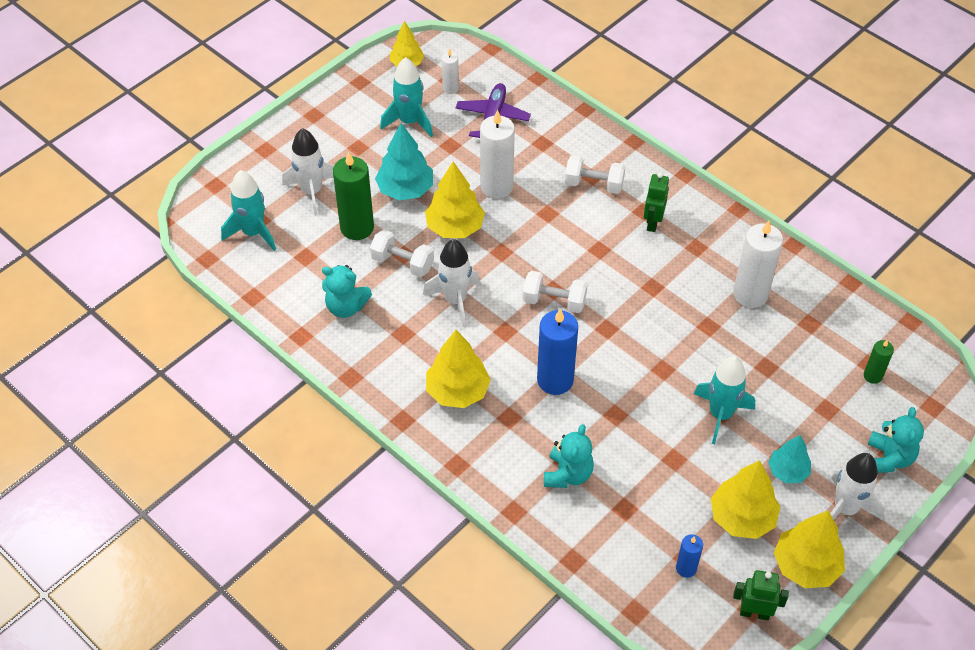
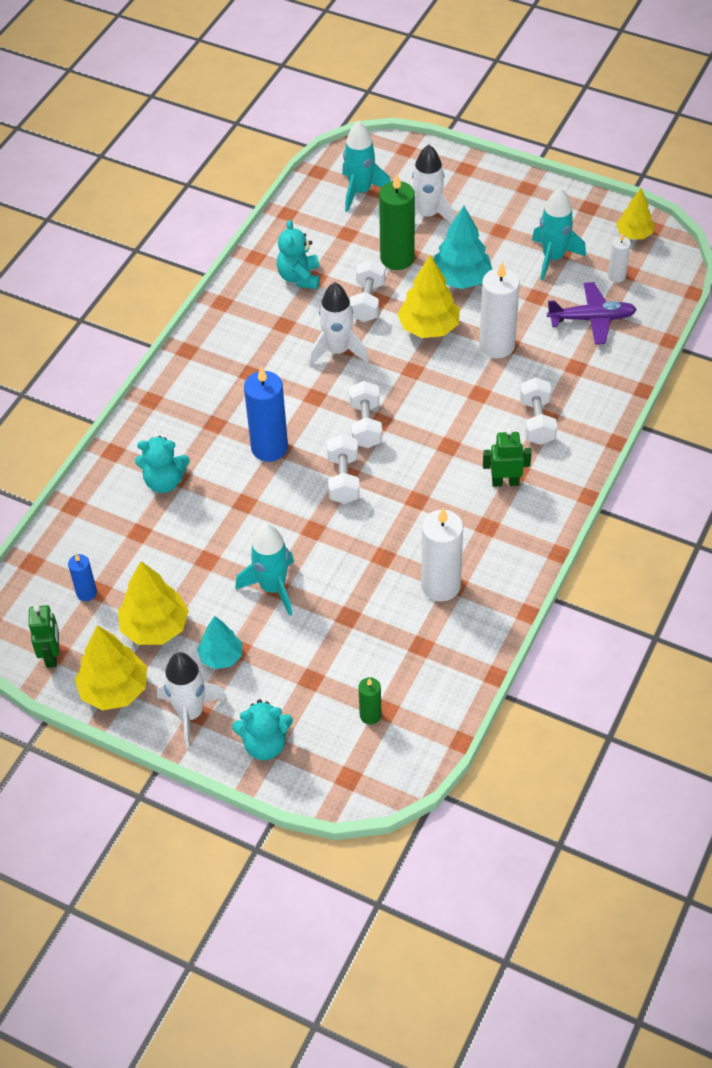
camera: 75 degrees right, 0 degrees up
yellow tree [426,330,491,408] -> none
none -> white dumbbell [327,435,360,504]

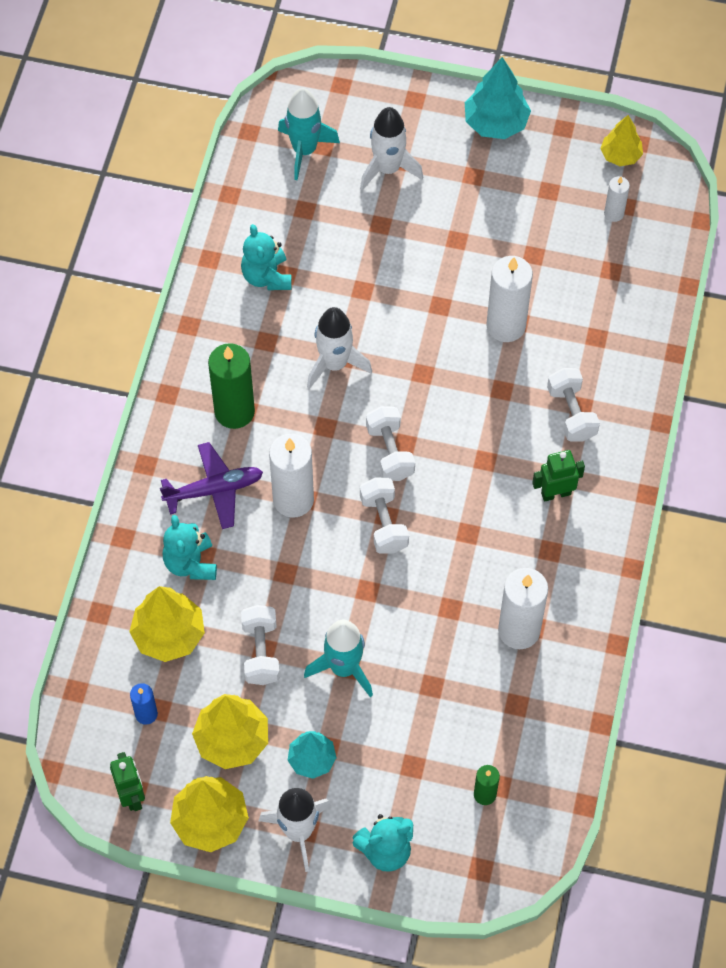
camera: 15 degrees left, 10 degrees up
turquoise teddy bear [135,436,190,493] -> turquoise teddy bear turned 90 degrees clockwise [163,515,217,580]
blue candle [244,367,288,462] -> white candle [269,434,314,518]
white dumbbell [350,260,385,322] -> white dumbbell moved to [241,605,280,685]
green candle [379,174,415,270] -> green candle moved to [208,343,255,429]
yellow tree [398,255,460,338] -> yellow tree moved to [129,586,205,662]
turquoise tree [434,206,492,289] -> turquoise tree moved to [465,57,531,139]
turquoise rocket [532,188,586,280] -> none
purple plane [547,282,637,345] -> purple plane moved to [160,442,263,529]

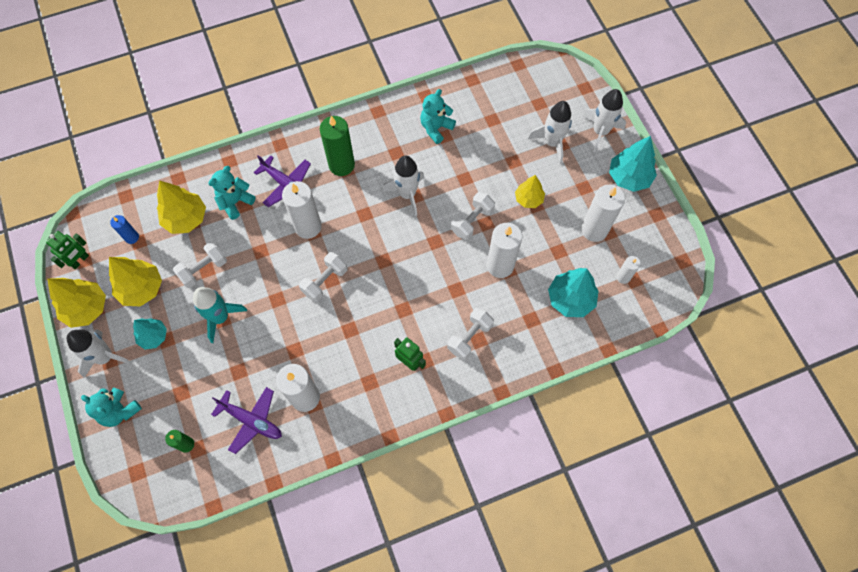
camera: 55 degrees right, 5 degrees up
turquoise rocket [278,88,340,180] -> none
white dumbbell [366,406,415,481] -> white dumbbell moved to [451,192,495,240]
yellow tree [600,115,643,166] -> yellow tree moved to [515,175,545,208]
none -> purple plane [211,387,282,454]
none -> turquoise tree [548,268,599,317]
none -> white candle [581,185,625,242]
none -> white rocket [583,89,626,152]

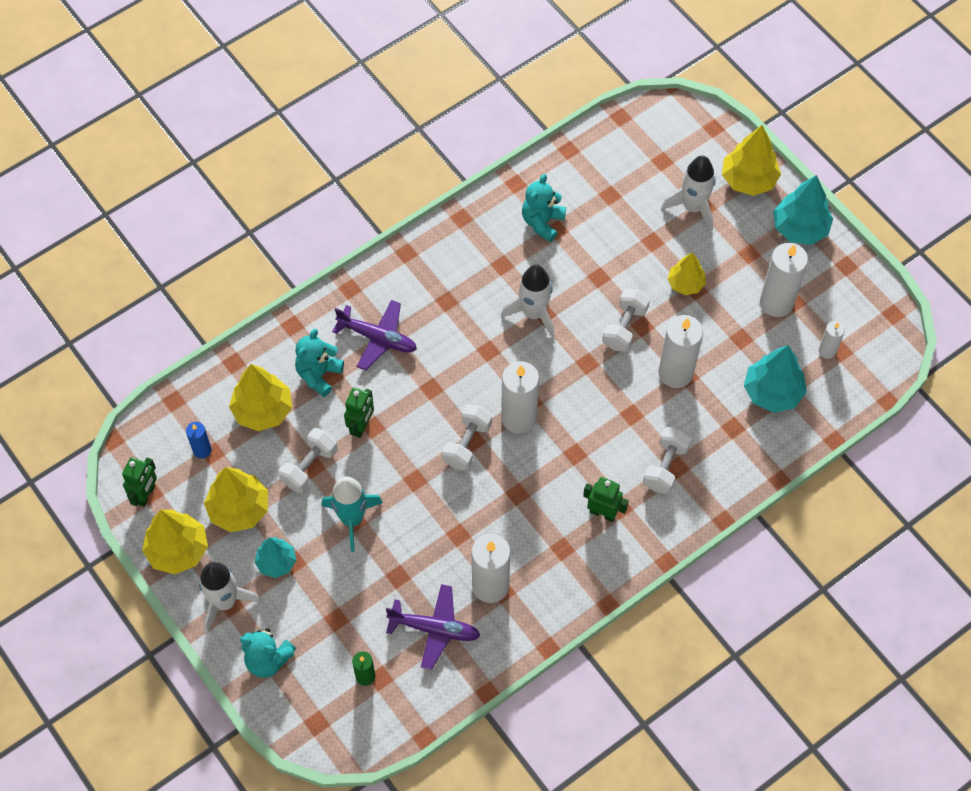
camera: 15 degrees left, 5 degrees down
white candle [282,181,322,239] -> white candle moved to [501,361,539,434]
green candle [320,116,355,176] -> none
white rocket [583,89,626,152] -> yellow tree [722,125,781,196]
none -> green robot [344,387,374,438]

